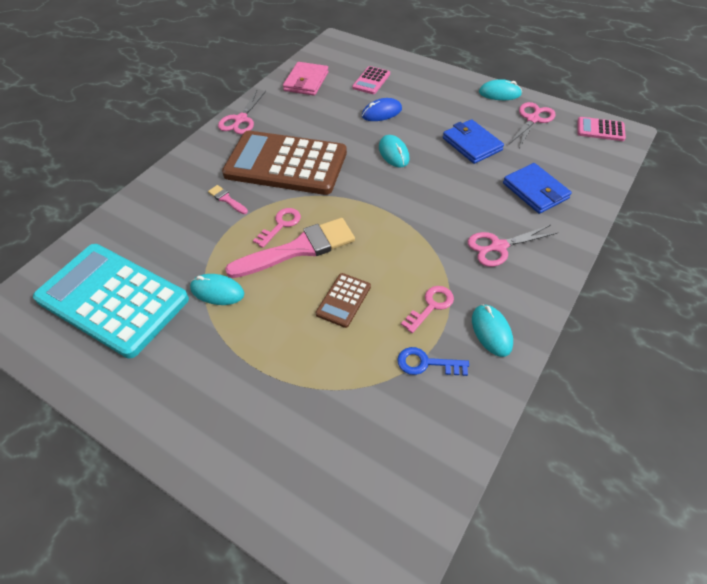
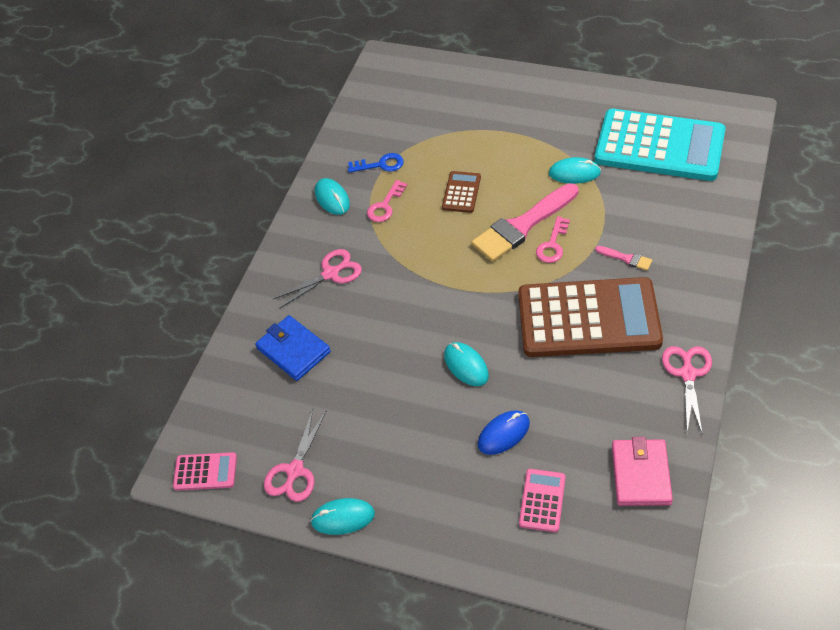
camera: 170 degrees right, 0 degrees up
blue wallet [443,119,504,164] -> none

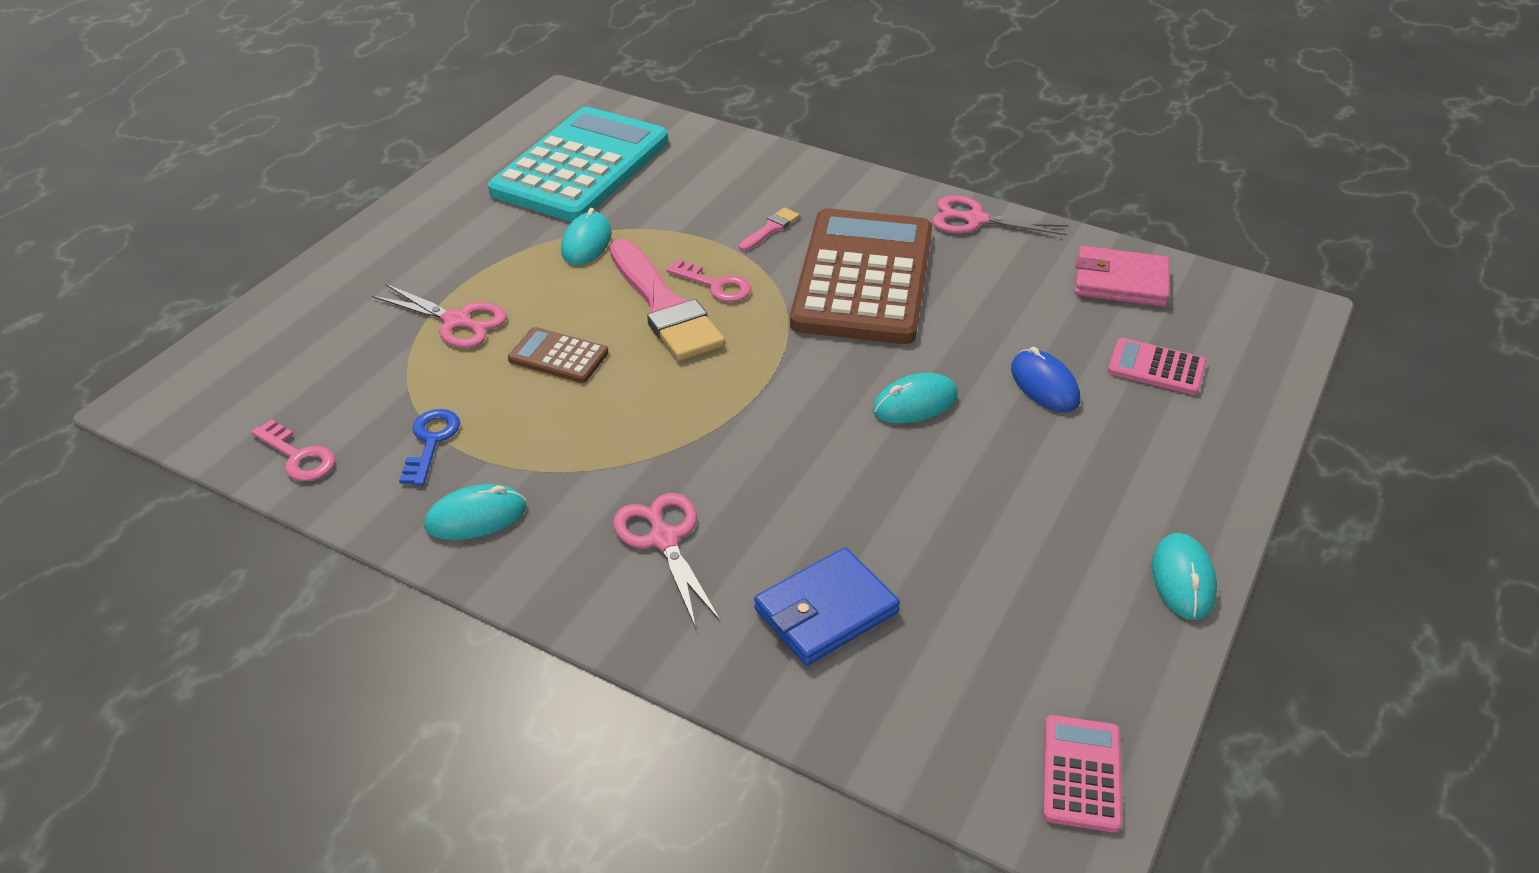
camera: 85 degrees left, 10 degrees down
pink scissors [264,410,326,502] -> pink scissors moved to [372,284,507,348]
pink key [367,180,407,222] -> pink key moved to [251,419,335,481]

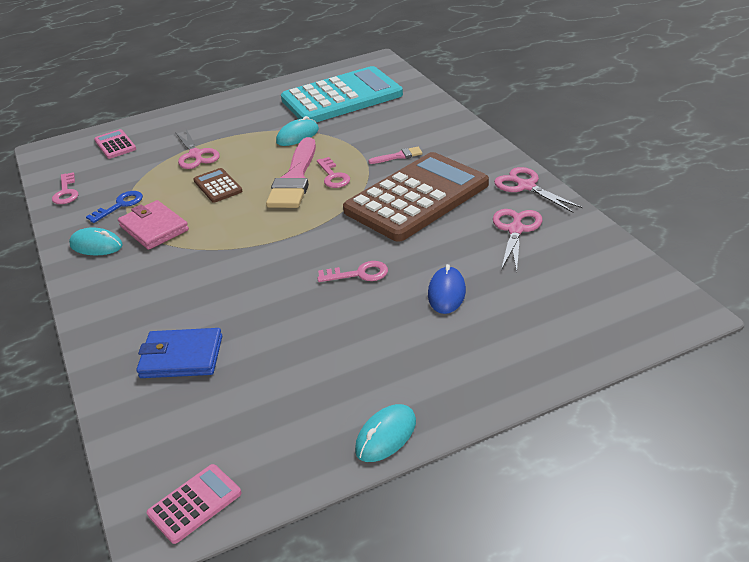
camera: 40 degrees right, 5 degrees down
pink scissors [613,493,721,628] -> pink scissors moved to [493,209,542,271]
turquoise mouse [873,373,958,424] -> pink key [317,261,388,282]
pink wallet [1075,246,1169,307] -> pink wallet moved to [118,200,189,250]
pink calculator [1108,338,1206,395] -> pink calculator moved to [94,129,136,159]

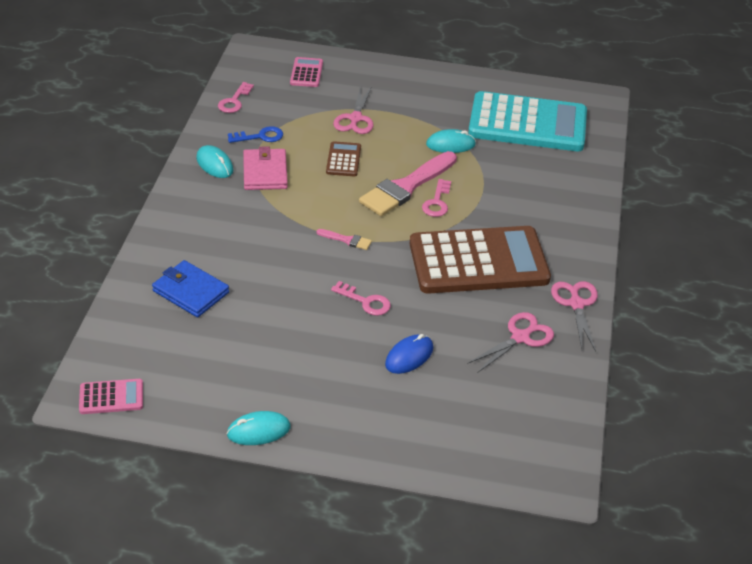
camera: 30 degrees right, 5 degrees up
pink brush [368,147,422,164] -> pink brush moved to [316,229,372,250]

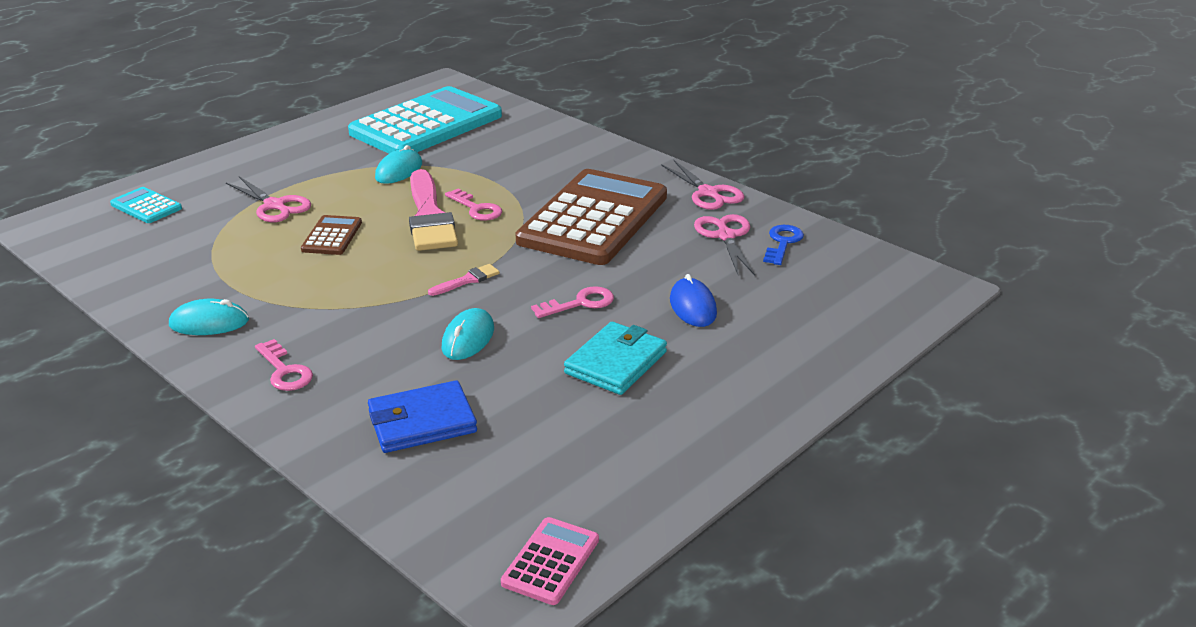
camera: 55 degrees left, 10 degrees down
pink key [218,82,254,113] -> pink key moved to [255,339,313,391]
turquoise mouse [226,411,291,445] -> turquoise mouse moved to [442,308,494,360]
blue key [228,126,283,143] -> blue key moved to [763,225,804,265]
pink wallet [243,146,288,190] -> none
pink calculator [290,57,323,87] -> turquoise calculator [110,187,182,223]
brown calculator [326,141,361,176] -> brown calculator turned 60 degrees clockwise [301,215,362,255]
pink scissors [551,281,598,351] -> pink scissors turned 150 degrees counterclockwise [661,160,745,210]
none -> turquoise wallet [564,322,667,395]

